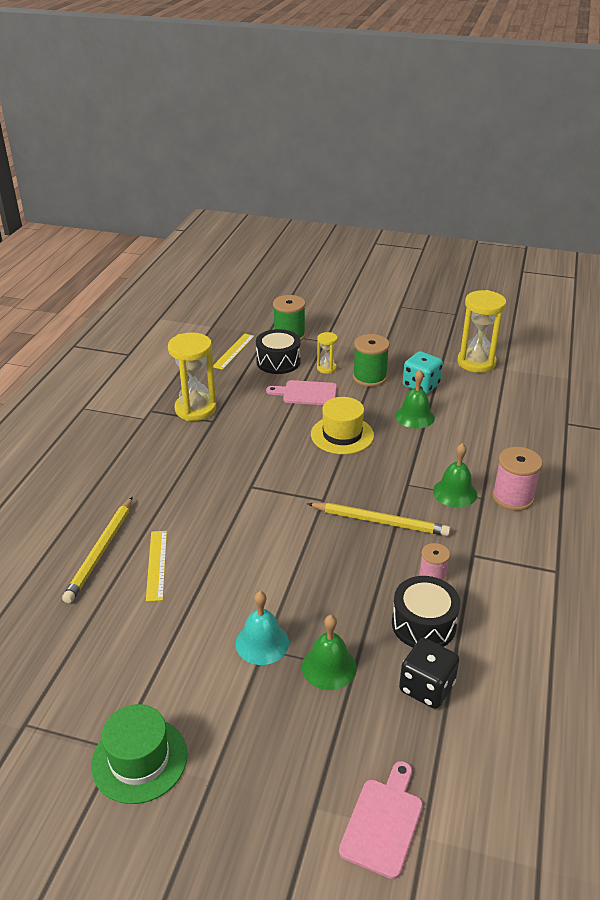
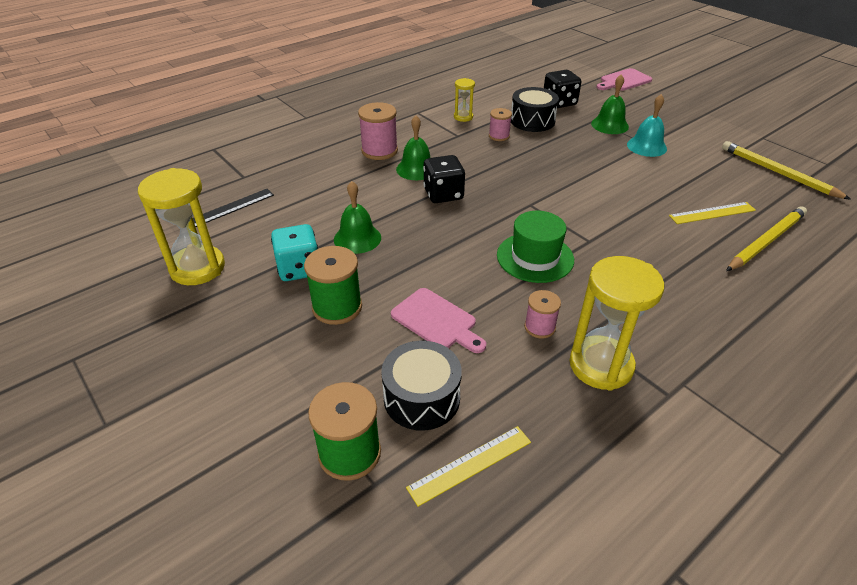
camera: 145 degrees left, 5 degrees up
green hat [91,704,187,804] -> green hat moved to [497,211,574,283]
yellow ruler [146,531,167,602] -> yellow ruler turned 45 degrees clockwise [669,202,756,224]
yellow pencil [307,502,450,536] -> yellow pencil moved to [722,141,851,200]
yellow hat [311,397,374,454] -> none
yellow hourglass [317,332,338,374] -> yellow hourglass moved to [454,78,475,122]
none -> black ruler [193,189,274,227]
none -> black dice [423,155,465,203]
none -> pink spool [524,290,561,338]

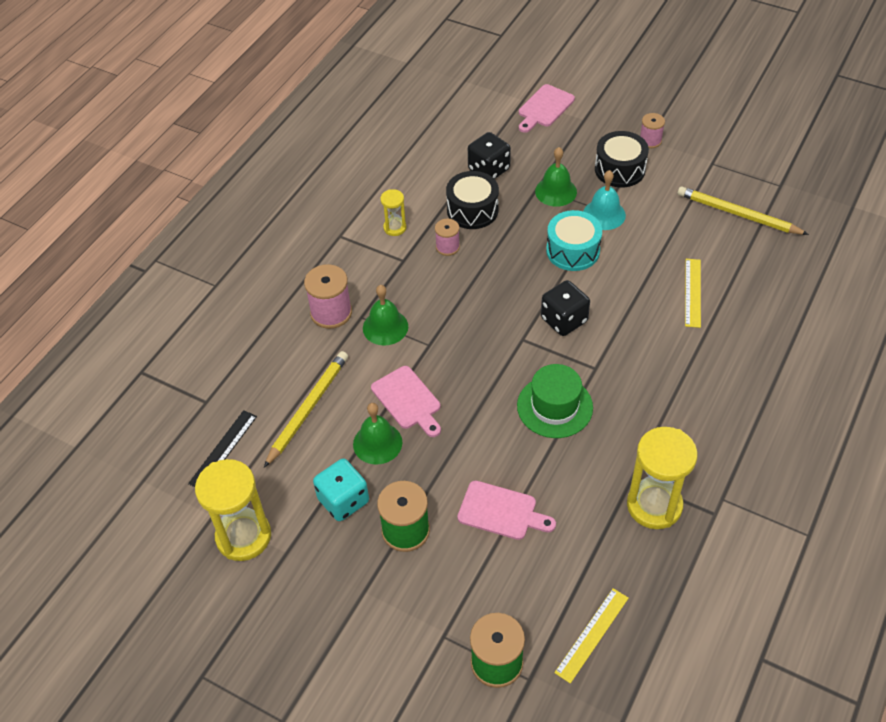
camera: 20 degrees left, 10 degrees up
black drum [381,341,462,431] -> black drum moved to [595,131,649,187]
black dice [423,155,465,203] -> black dice moved to [541,280,590,336]
pink spool [524,290,561,338] -> pink spool moved to [640,113,665,148]
yellow ruler [669,202,756,224] -> yellow ruler turned 45 degrees counterclockwise [685,259,701,328]
yellow pencil [726,206,807,271] -> yellow pencil moved to [264,351,348,468]
none -> pink cutting board [371,366,441,437]
none -> turquoise drum [546,210,602,271]

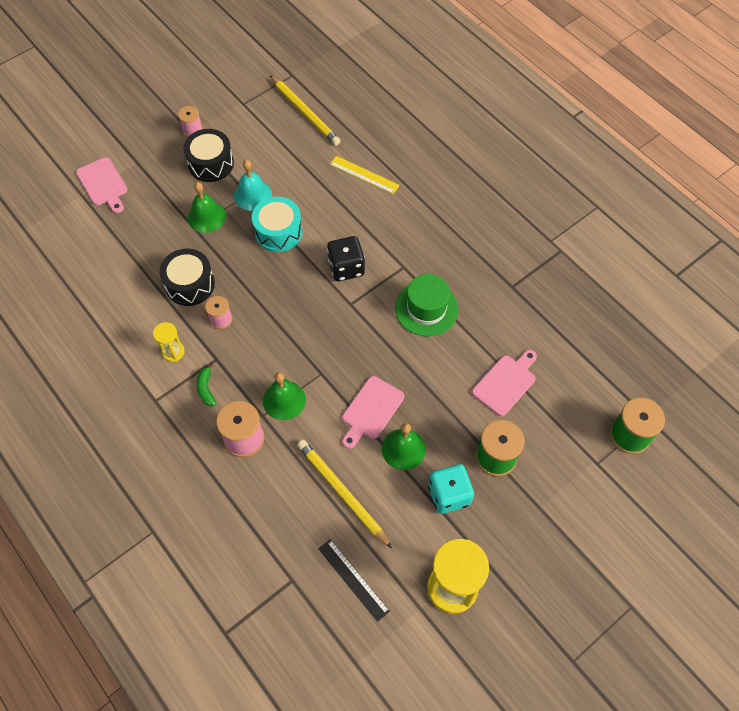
camera: 70 degrees left, 10 degrees up
pink cutting board [371,366,441,437] -> pink cutting board turned 135 degrees clockwise [342,376,404,449]
black dice [468,132,511,179] -> none
yellow ruler [554,588,629,684] -> none
yellow hourglass [627,427,698,529] -> none
yellow pencil [677,186,809,235] -> yellow pencil turned 90 degrees counterclockwise [270,75,340,146]
none -> green banana [197,363,217,407]

